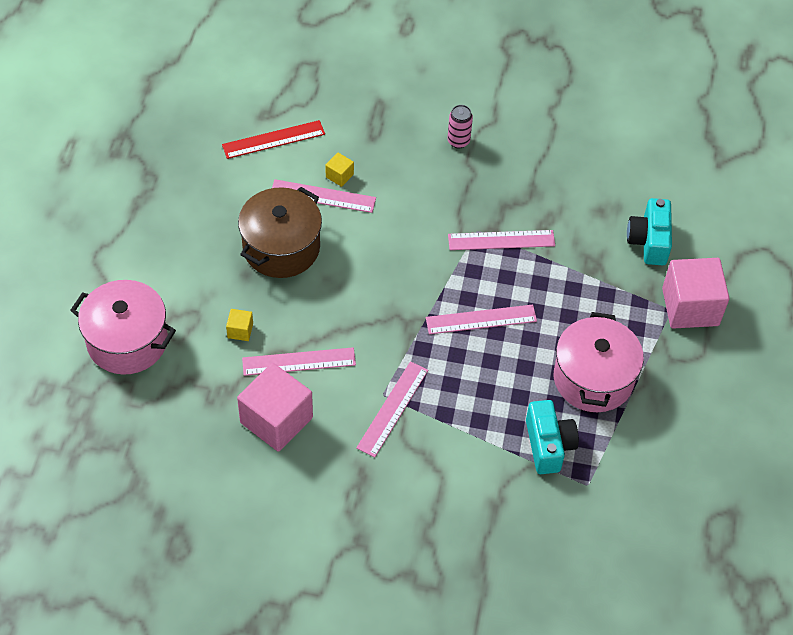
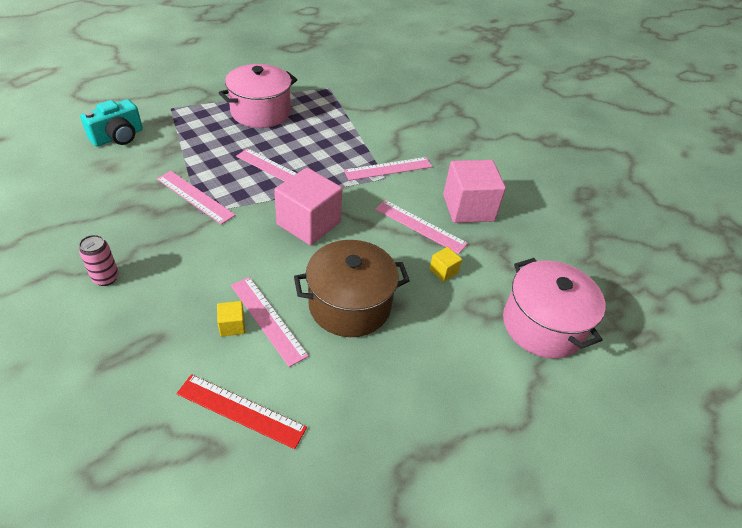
camera: 140 degrees left, 10 degrees down
turquoise camera [526,400,579,474] -> none
pink cube [662,258,729,329] -> pink cube moved to [274,168,342,245]

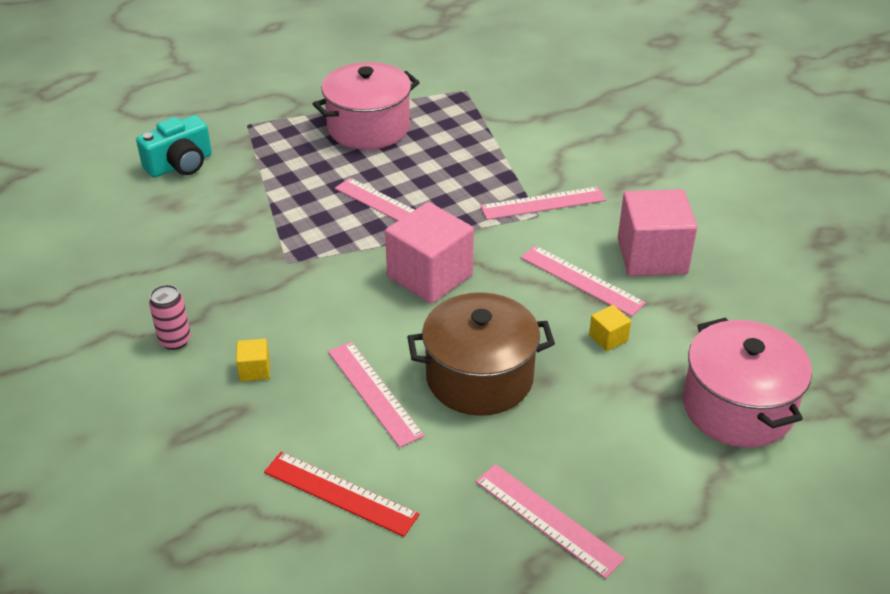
camera: 10 degrees right, 5 degrees down
pink ruler [156,171,236,225] -> pink ruler moved to [476,464,625,579]
yellow cube [217,301,245,337] -> yellow cube moved to [236,339,270,382]

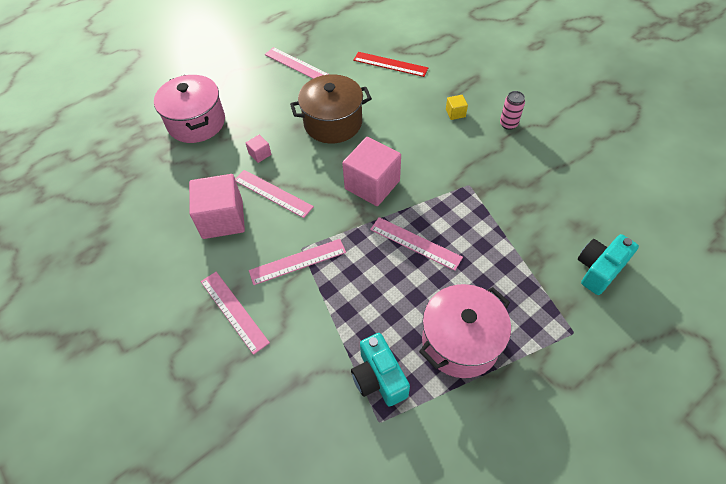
camera: 175 degrees right, 15 degrees up
pink ruler [328,341,424,448] -> pink ruler moved to [201,272,270,355]
yellow cube [589,305,631,351] -> pink cube [246,135,271,163]
none -> turquoise camera [351,333,410,406]

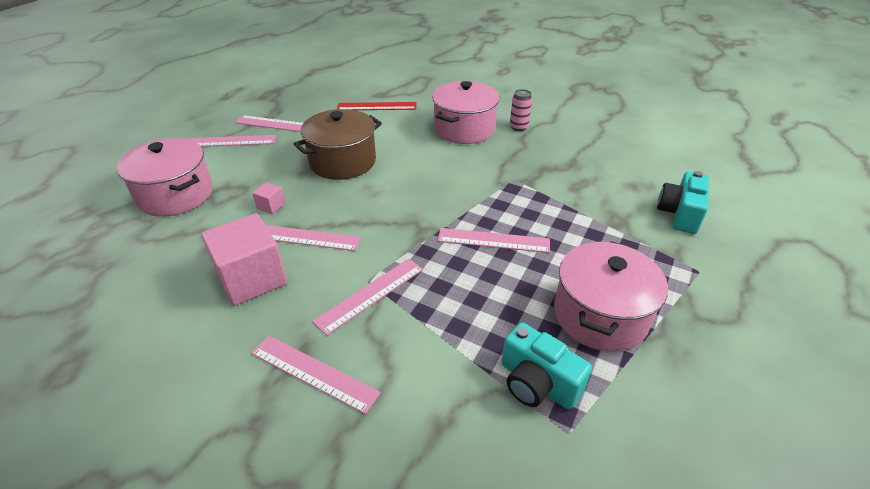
camera: 25 degrees left, 15 degrees down
pink cube [342,137,401,206] -> none
yellow cube [446,95,468,120] -> pink pot [432,81,499,144]
none -> pink ruler [188,135,276,147]

